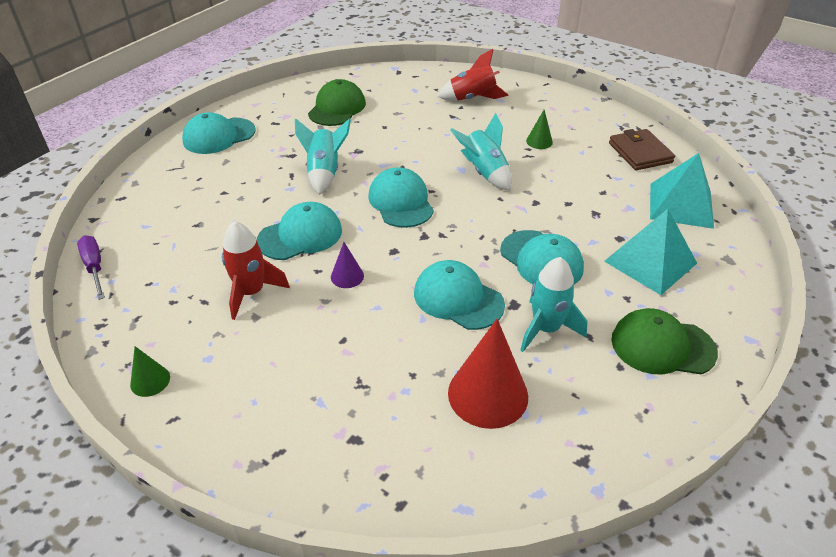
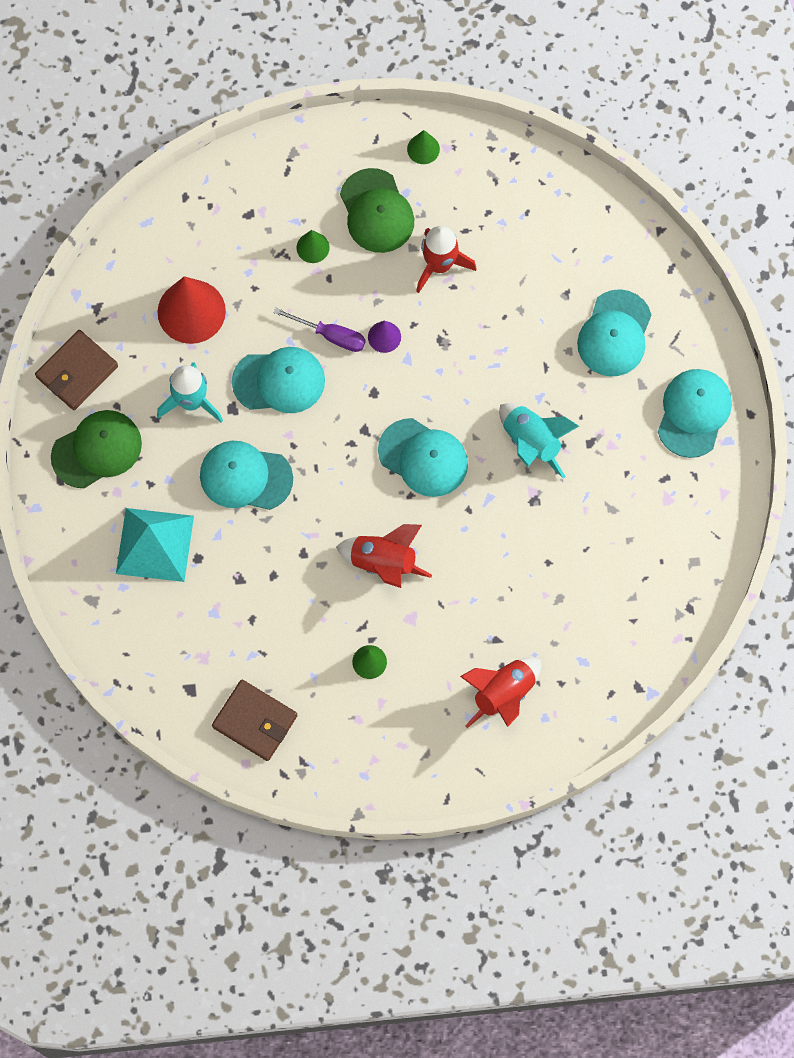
camera: 140 degrees right, 30 degrees up
purple screwdriver [77,235,105,300] -> purple screwdriver moved to [273,308,366,352]
turquoise cap [257,202,342,260] -> turquoise cap moved to [577,289,651,376]
green cap [308,79,366,126] -> green cap moved to [340,168,414,253]
turquoise rocket [450,113,512,191] -> red rocket [336,524,432,588]
turquoise pyramid [650,153,714,229] -> none
none -> brown wallet [35,330,118,410]
none -> green cone [296,230,330,263]

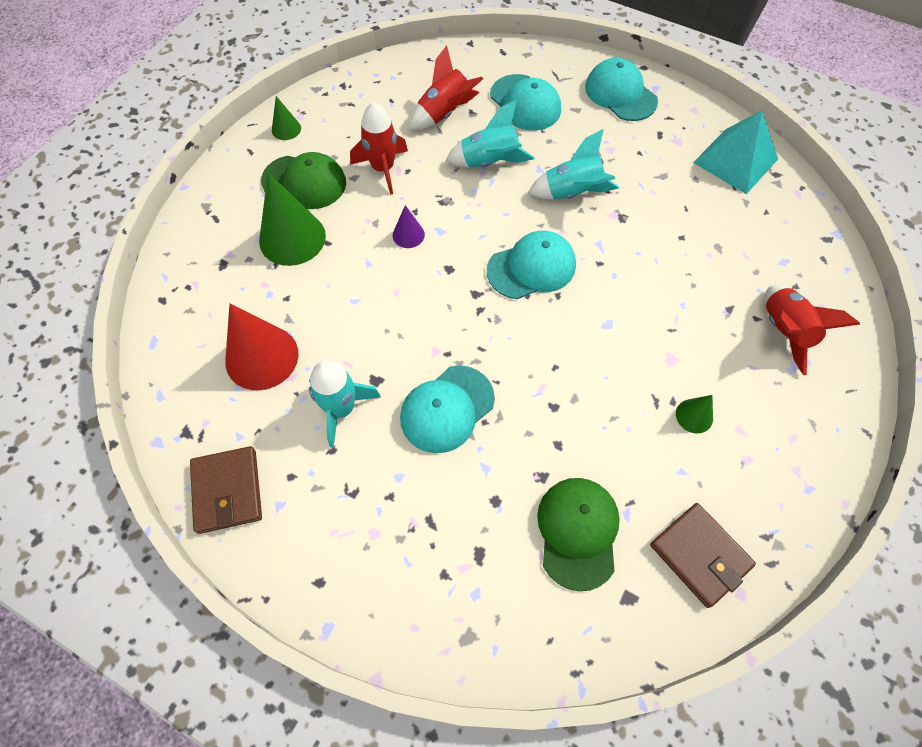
camera: 55 degrees left, 10 degrees down
green cap [51,410,142,488] -> green cap moved to [537,478,620,591]
turquoise pyramid [116,508,194,582] -> turquoise pyramid moved to [693,110,778,194]
brown wallet [212,680,297,761] -> brown wallet turned 75 degrees clockwise [650,503,756,608]
turquoise cap [232,347,325,413] -> none
purple screwdriver [273,308,366,352] -> none
green cone [296,230,330,263] -> green cone [259,173,326,266], size x2.05
red rocket [336,524,432,588] -> red rocket moved to [410,45,483,130]
none -> turquoise rocket [445,99,535,168]

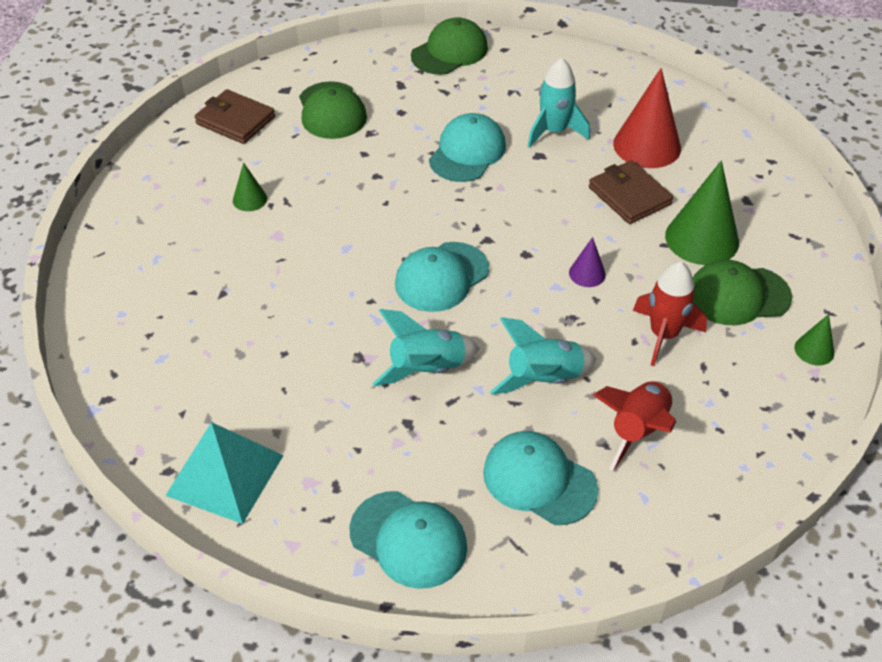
camera: 160 degrees right, 15 degrees down
brown wallet [190,446,262,534] -> brown wallet moved to [589,160,673,224]
red rocket [765,285,860,375] -> none
none -> green cap [411,17,488,74]

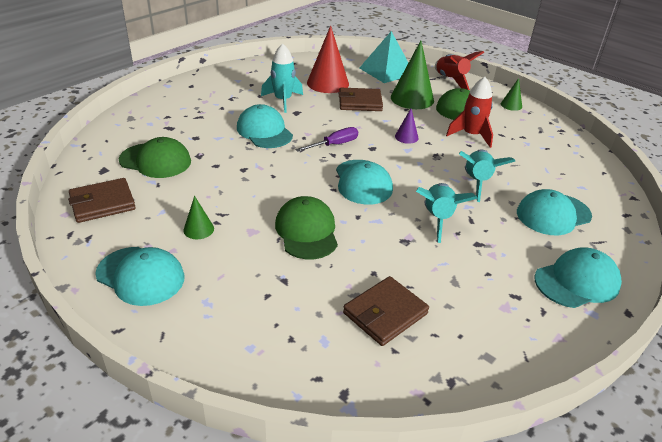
camera: 60 degrees left, 10 degrees down
turquoise pyramid [165,422,284,524] -> turquoise pyramid moved to [359,31,408,83]
green cap [411,17,488,74] -> green cap moved to [275,196,338,259]
red rocket [593,381,676,471] -> red rocket moved to [435,51,484,90]
none -> turquoise cap [95,247,185,306]
none -> purple screwdriver [295,127,358,152]
none -> brown wallet [343,276,429,346]

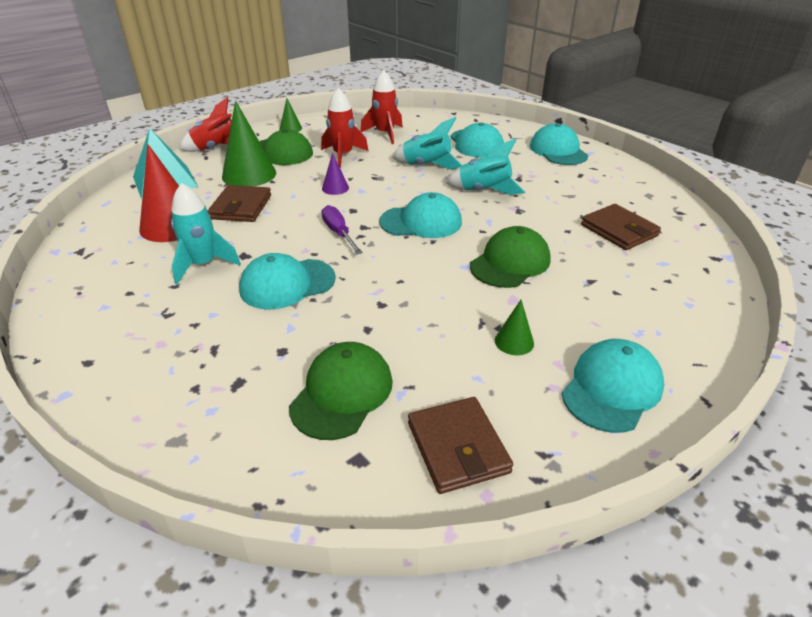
camera: 80 degrees left, 0 degrees up
green cap [275,196,338,259] -> green cap turned 135 degrees clockwise [470,226,551,288]
none -> red rocket [360,70,403,144]

